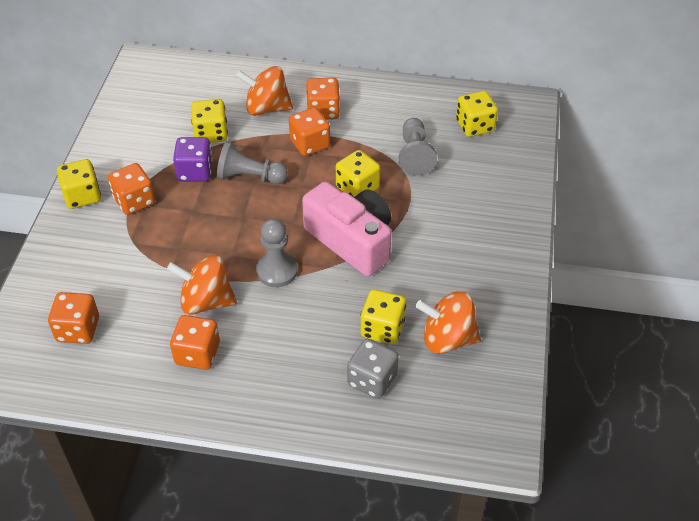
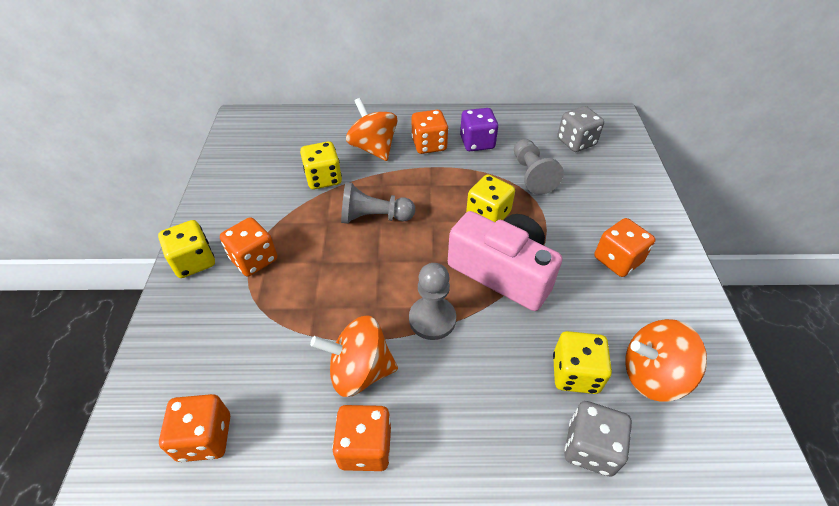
camera: 10 degrees left, 0 degrees up
purple dice [173,137,213,181] -> purple dice moved to [460,108,498,151]
orange spinning top [236,66,293,116] -> orange spinning top turned 60 degrees clockwise [346,98,397,161]
orange dice [289,108,330,156] -> orange dice moved to [595,218,655,277]
yellow dice [456,91,498,137] -> grey dice [557,106,604,152]

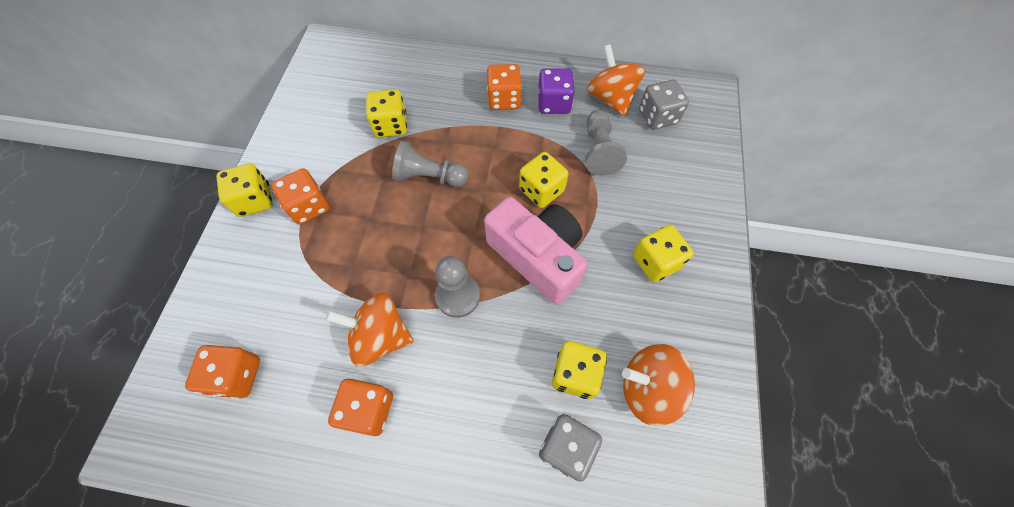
camera: 10 degrees right, 15 degrees up
orange spinning top [346,98,397,161] -> orange spinning top moved to [587,44,645,116]
orange dice [595,218,655,277] -> yellow dice [633,225,694,282]

